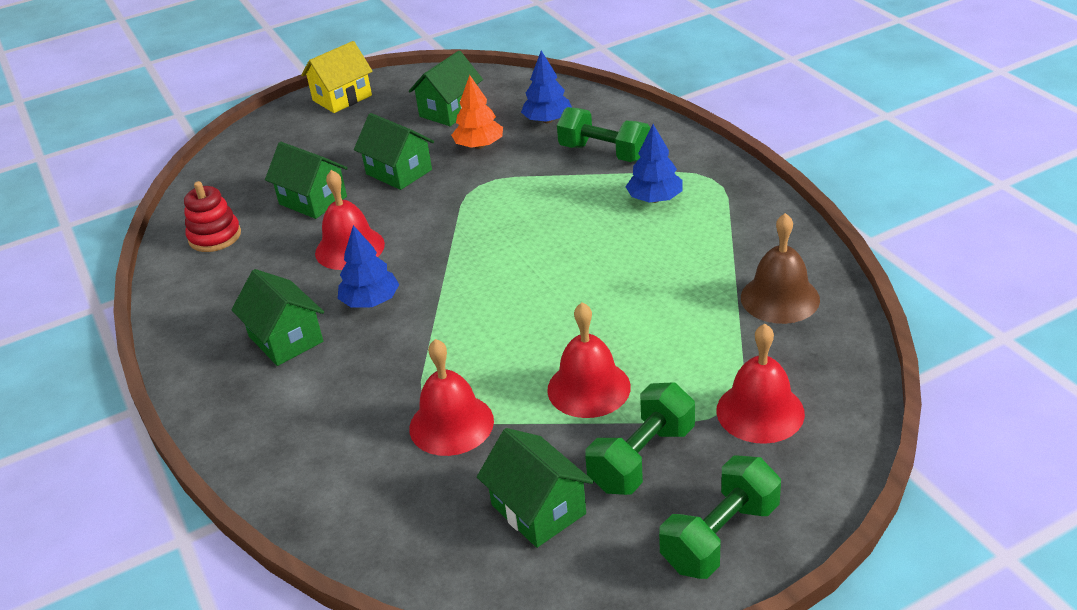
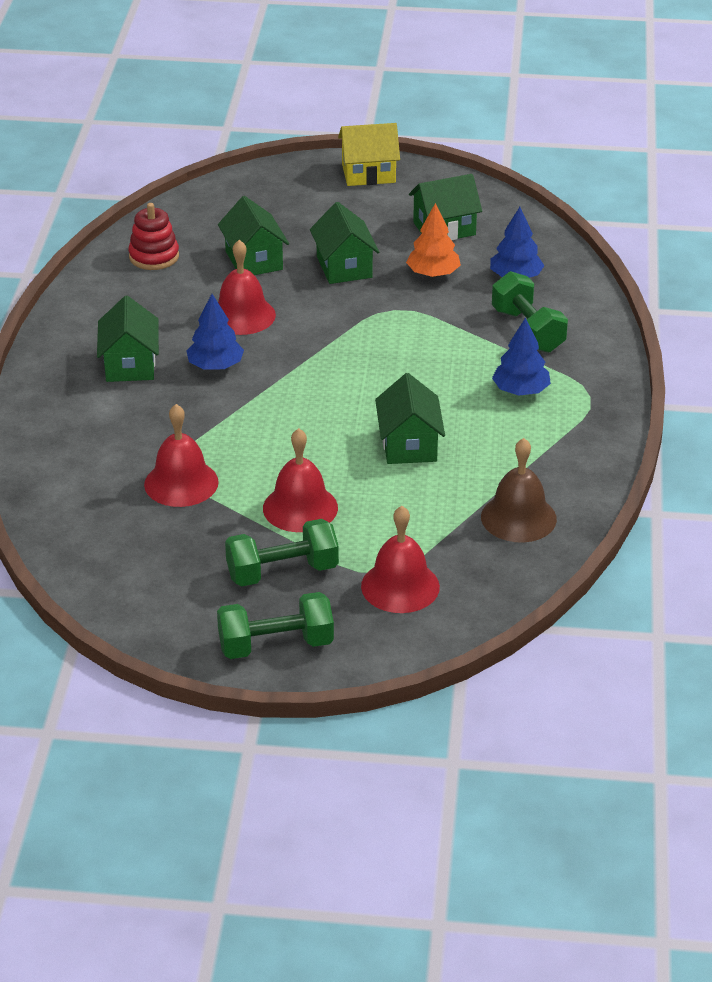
camera: 30 degrees right, 0 degrees up
green house [477,428,594,548] -> green house moved to [375,373,445,464]

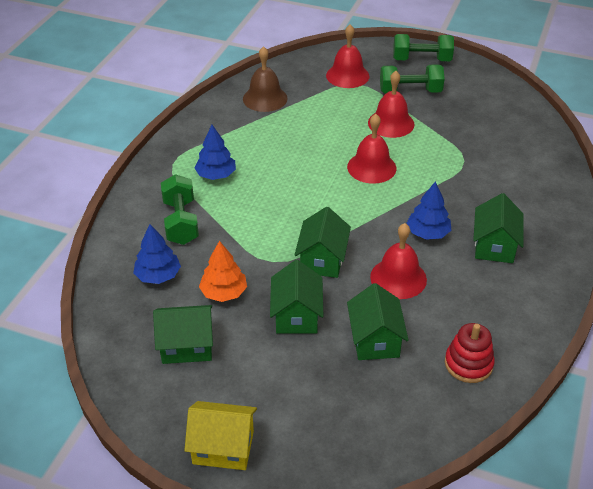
camera: 165 degrees left, 5 degrees up
red bell [144,404,219,507] -> red bell moved to [347,114,396,184]
green house [375,373,445,464] -> green house moved to [295,207,351,278]

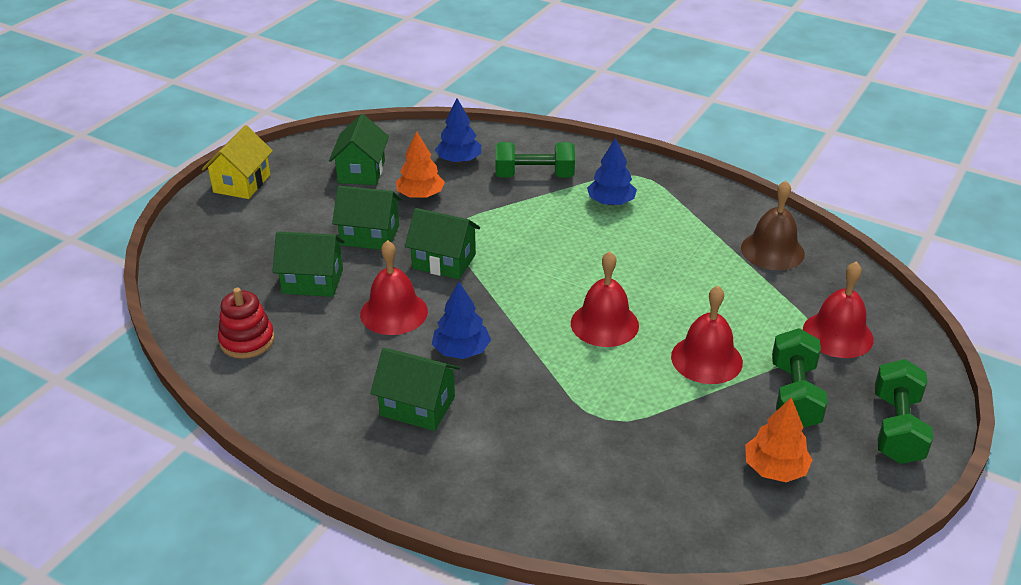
camera: 100 degrees right, 5 degrees down
none -> orange tree [745,397,812,482]

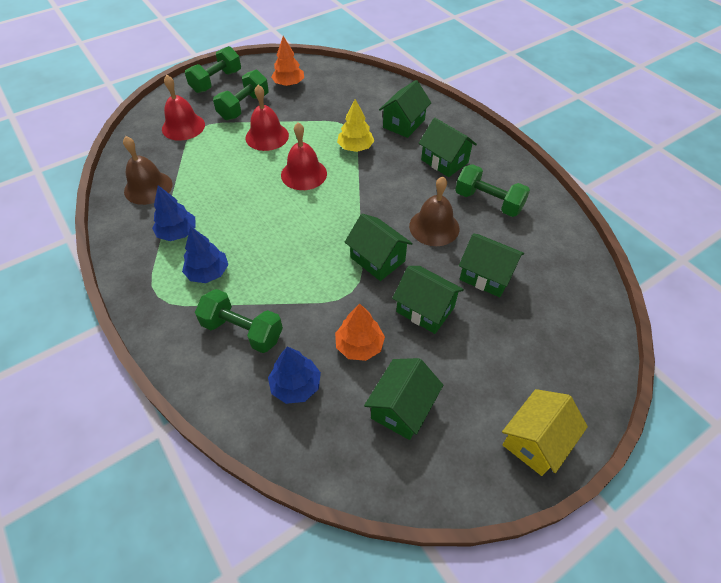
camera: 155 degrees left, 15 degrees up
red stacking toy [218,288,274,359] -> none
red bell [360,240,428,335] -> brown bell [409,176,459,246]
blue tree [432,282,491,359] -> blue tree moved to [152,185,195,241]
none -> yellow tree [337,99,374,152]
none -> green house [379,80,431,138]
none -> green dumbbell [455,164,530,217]

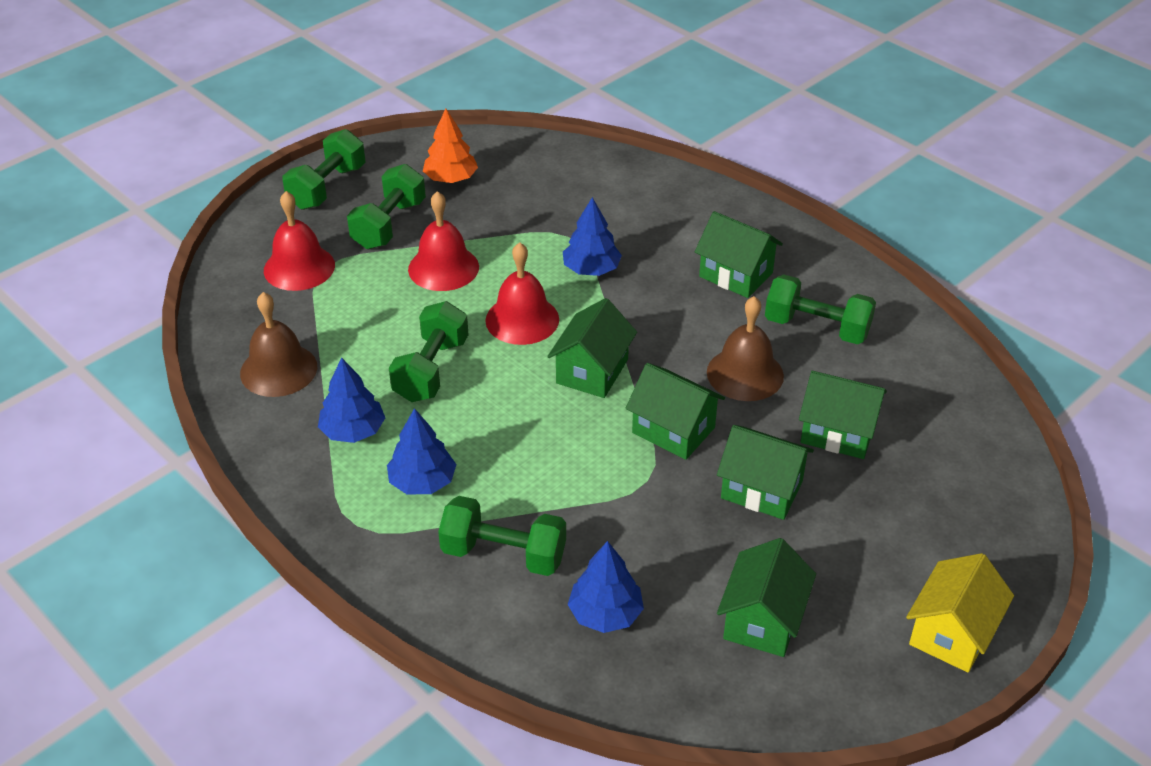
camera: 10 degrees left, 10 degrees down
orange tree [335,303,385,361] -> none
yellow tree [337,99,374,152] -> blue tree [563,197,622,276]
green house [379,80,431,138] -> green house moved to [547,298,637,398]
none -> green dumbbell [389,301,469,402]

